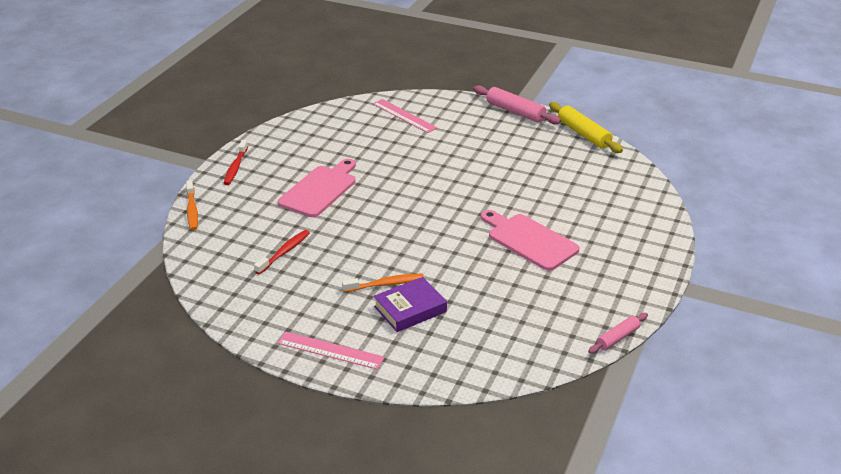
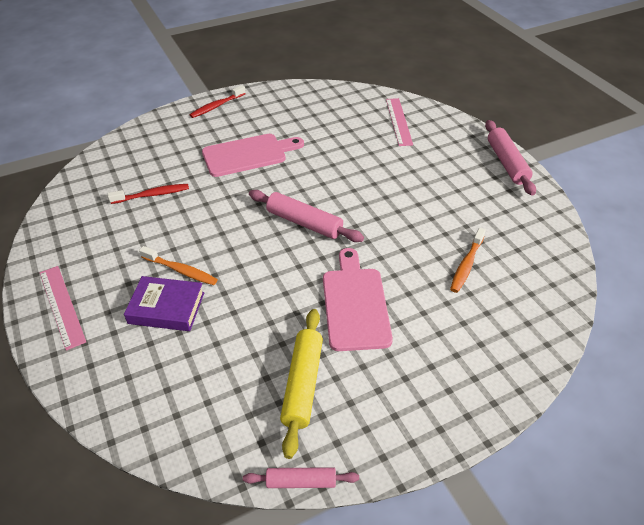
camera: 40 degrees right, 10 degrees up
orange toothbrush [186,181,198,230] -> orange toothbrush moved to [450,228,486,293]
yellow rolling pin [549,102,623,153] -> yellow rolling pin moved to [280,309,323,459]
none -> pink rolling pin [249,190,364,242]

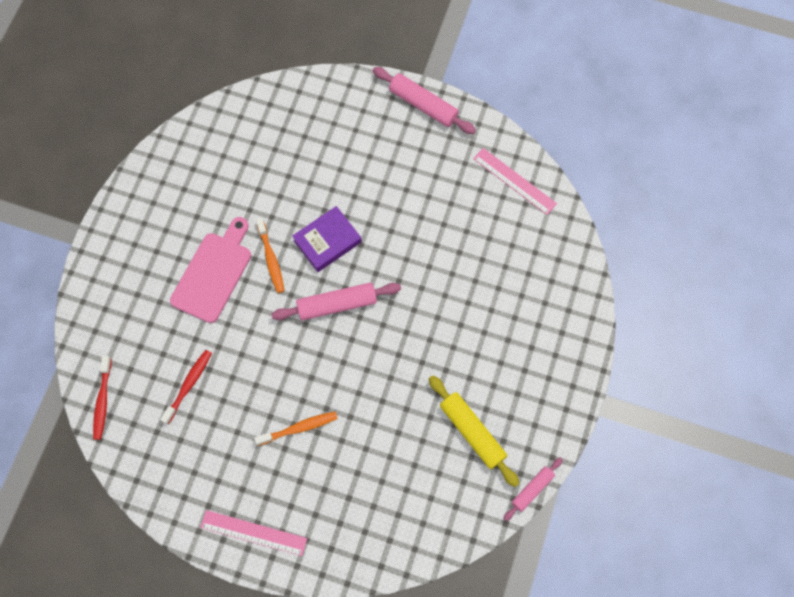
camera: 45 degrees left, 25 degrees up
purple book [124,276,204,331] -> purple book moved to [292,206,362,272]
red toothbrush [190,85,246,118] -> red toothbrush moved to [93,356,112,440]
pink cutting board [323,248,393,351] -> none
pink ruler [386,98,413,146] -> pink ruler moved to [473,148,557,215]
orange toothbrush [450,228,486,293] -> orange toothbrush moved to [256,218,284,293]

